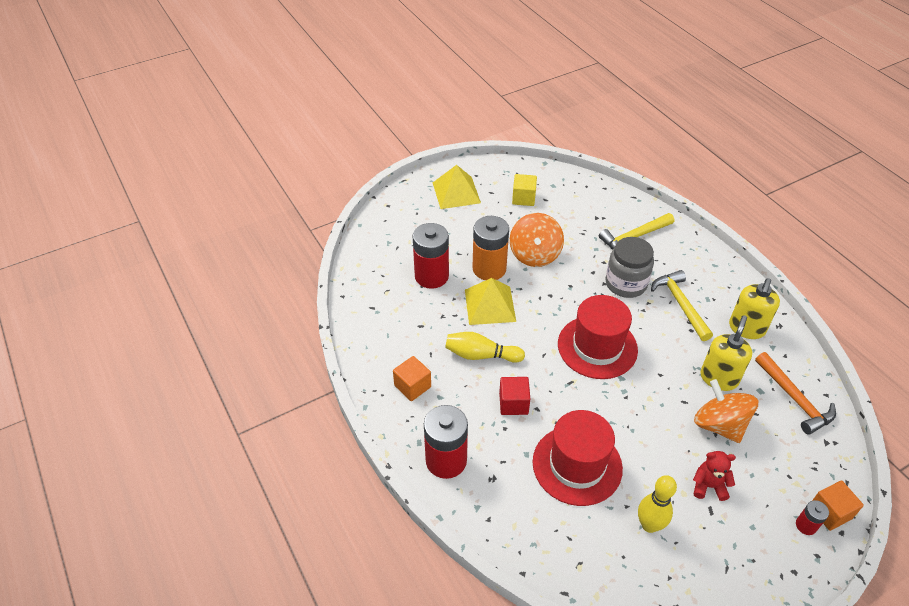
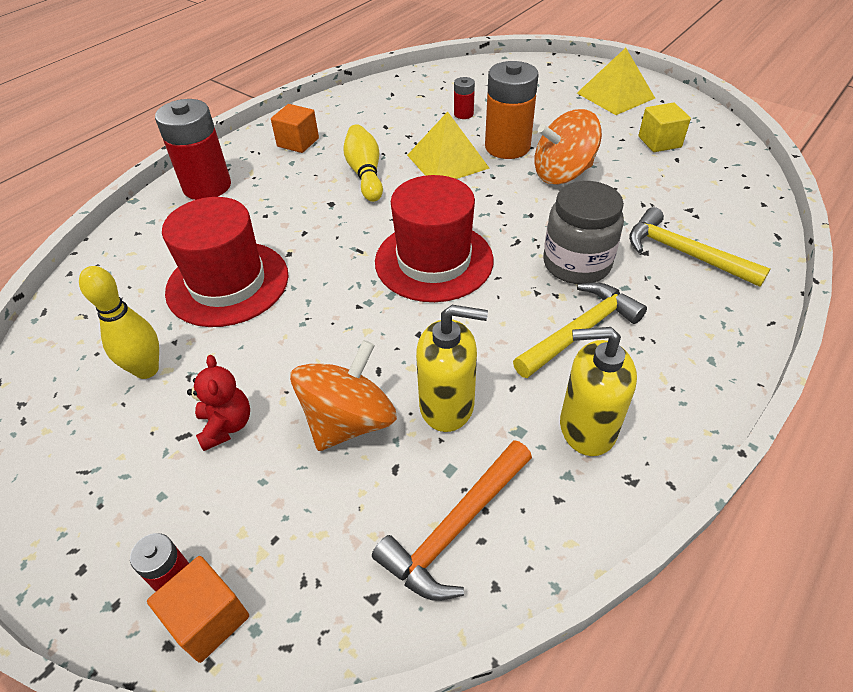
camera: 70 degrees right, 0 degrees up
red battery [413,223,449,289] -> red battery [454,77,475,119], size x0.47
red cube [499,377,530,415] -> none

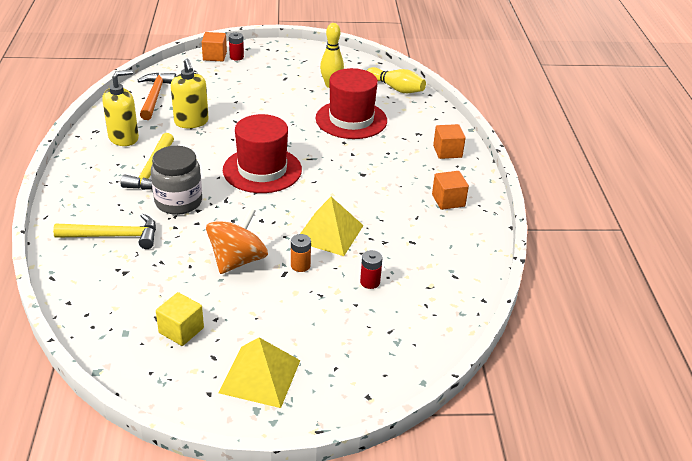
camera: 135 degrees right, 10 degrees down
red battery [155,99,231,200] -> orange cube [433,124,466,159]
red teddy bear [187,355,250,451] -> none
orange spinning top [290,340,397,451] -> none
yellow bowling pin [344,124,383,202] -> yellow bowling pin moved to [366,67,426,93]
yellow soap dispenser [416,305,488,432] -> yellow soap dispenser turned 75 degrees counterclockwise [171,59,209,128]
orange battery [485,61,539,159] -> orange battery [291,234,311,272], size x0.47

